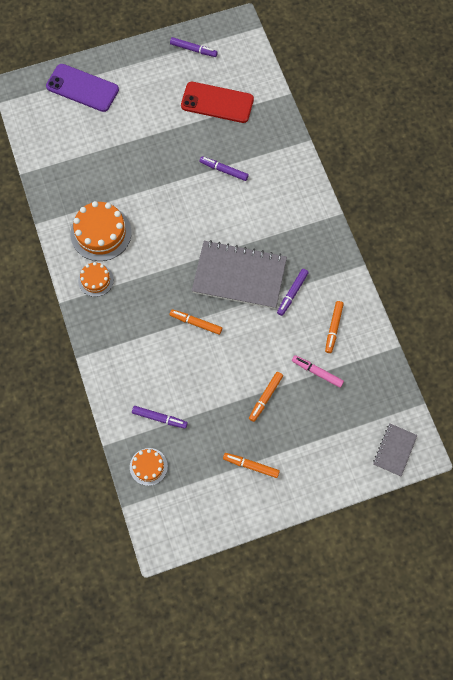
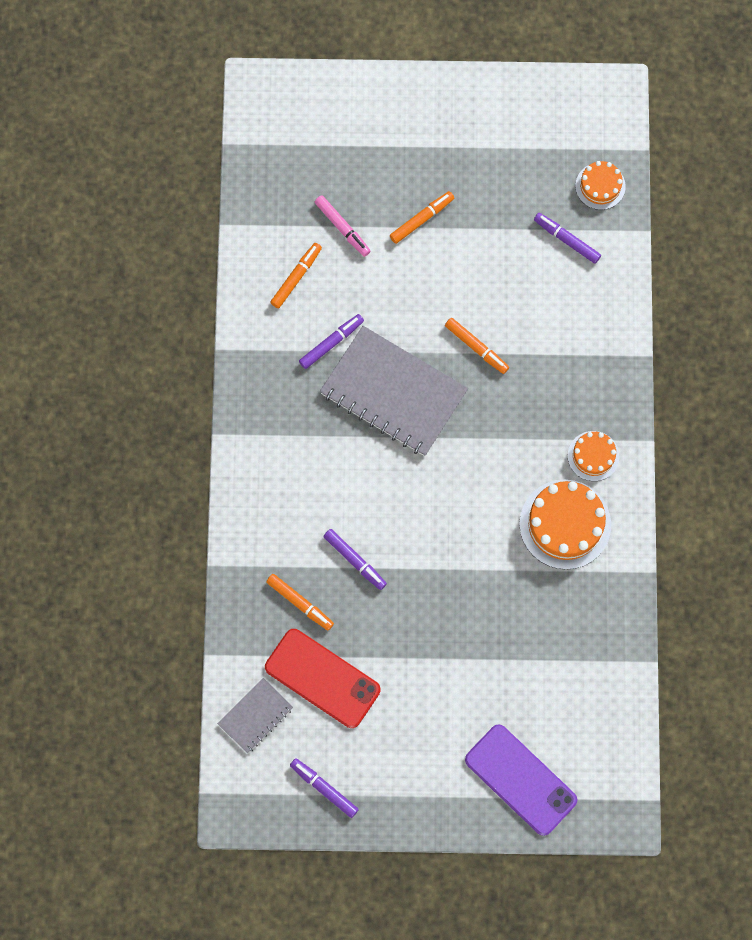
camera: 160 degrees left, 5 degrees up
orange marker [223,453,280,478] -> orange marker moved to [266,574,334,631]
grey notebook [373,423,418,477] -> grey notebook moved to [218,678,293,753]

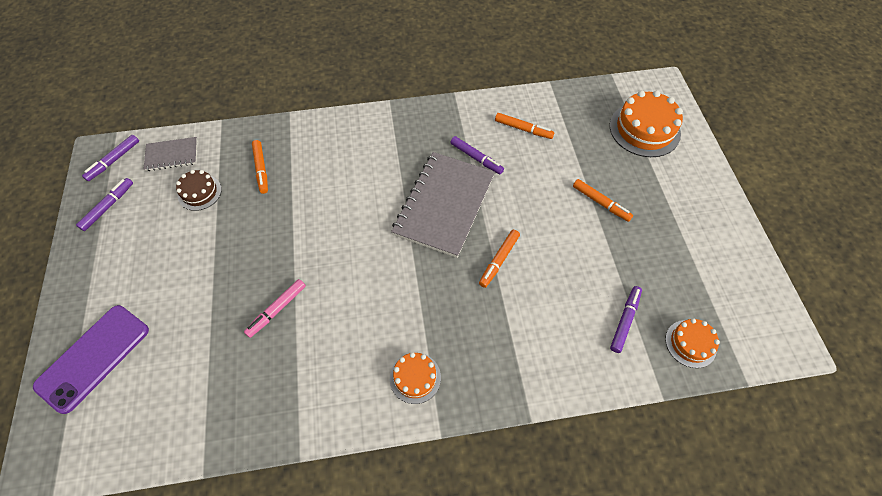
camera: 80 degrees right, 15 degrees down
grey notebook [218,678,293,753] -> grey notebook turned 45 degrees counterclockwise [144,137,197,171]
red phone [265,629,380,728] -> brown cake [176,170,222,211]
orange marker [266,574,334,631] -> orange marker turned 45 degrees counterclockwise [252,140,268,194]
pink marker [315,195,370,257] -> pink marker moved to [244,279,306,338]
purple marker [323,529,387,590] -> purple marker moved to [82,135,139,181]
orange cake [519,480,611,570] -> orange cake moved to [610,90,683,157]

